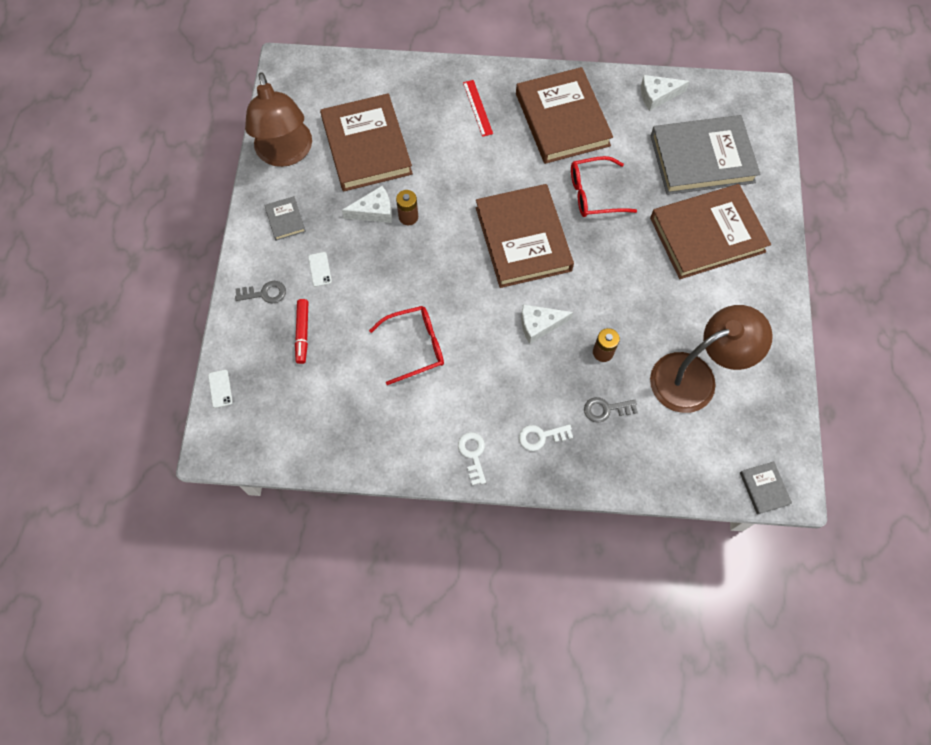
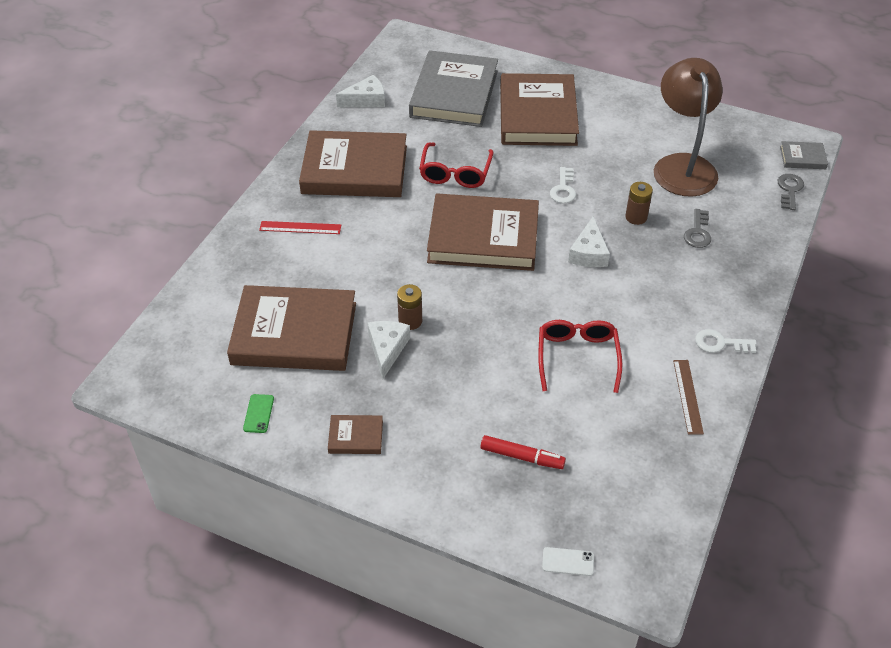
camera: 70 degrees left, 20 degrees down
grey key [235,281,286,303] -> grey key moved to [778,174,804,210]
brown lamp [245,72,312,167] -> green phone [243,394,274,433]
grey book [264,196,306,241] -> brown book [328,415,383,454]
white phone [308,252,332,287] -> none
white key [519,424,573,451] -> white key moved to [550,167,576,203]
white cheese [641,75,689,111] -> white cheese turned 120 degrees counterclockwise [336,75,385,107]
none -> brown ruler [673,360,704,435]

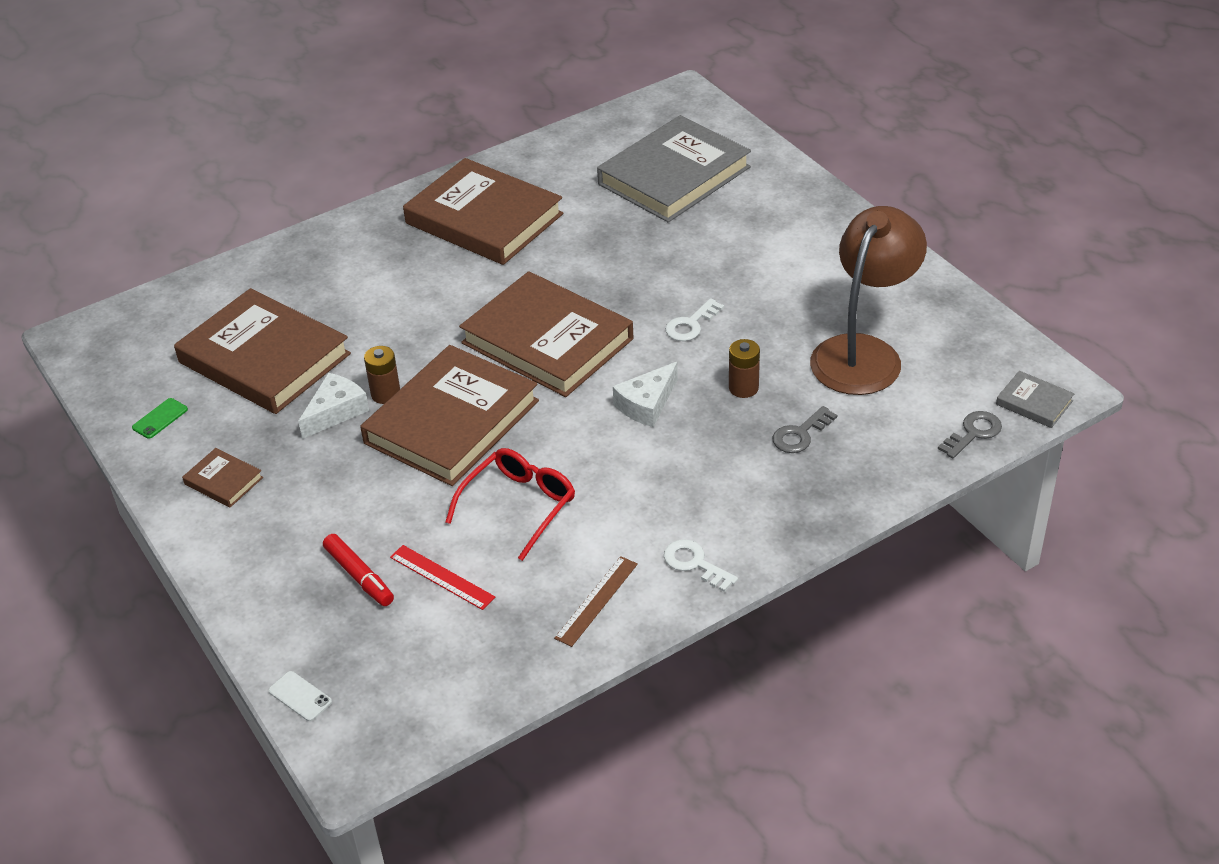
camera: 35 degrees right, 5 degrees down
red ruler [259,221,341,234] -> red ruler moved to [390,545,495,610]
white cheese [336,75,385,107] -> none
red glasses [419,142,494,188] -> none
brown book [500,73,579,146] -> brown book moved to [360,345,539,486]

